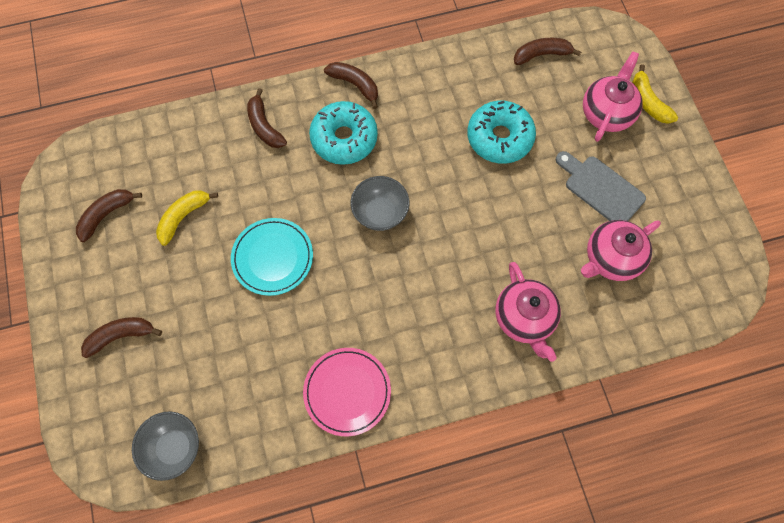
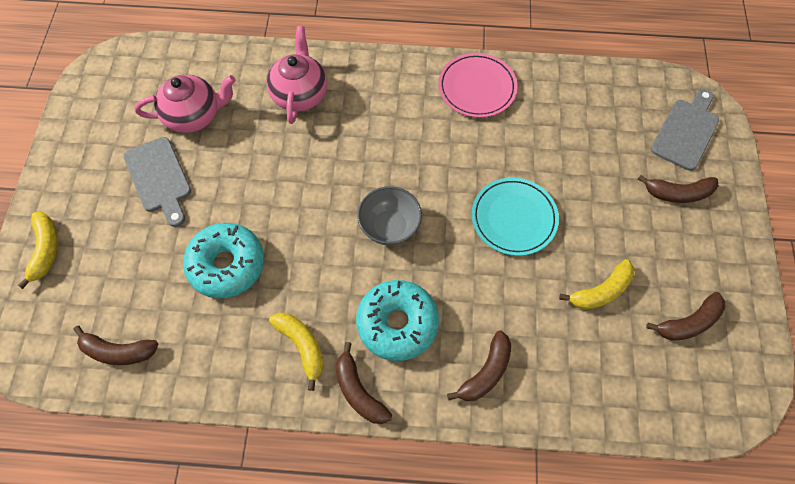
camera: 160 degrees left, 5 degrees down
grey bowl [132,411,199,481] -> none
brown banana [247,88,287,148] -> brown banana turned 45 degrees clockwise [447,331,511,401]
pink teapot [583,51,643,142] -> none
none -> yellow banana [269,313,324,391]
none -> grey cutting board [651,89,719,171]

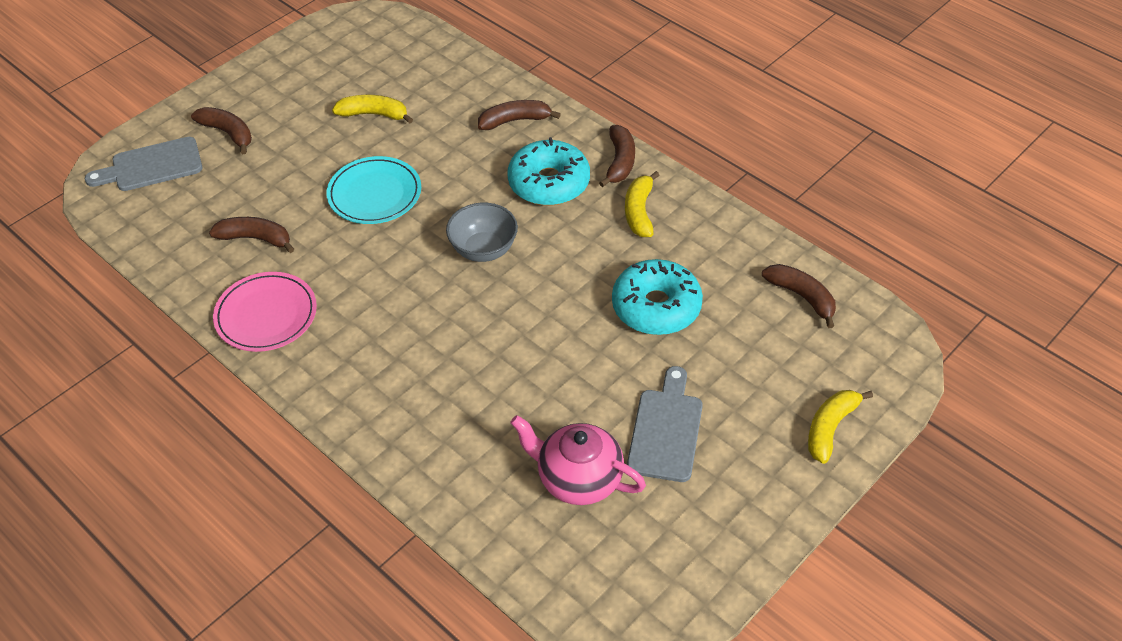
camera: 140 degrees left, 15 degrees down
pink teapot [266,26,327,124] -> none
brown banana [646,292,725,341] -> brown banana moved to [209,217,294,253]

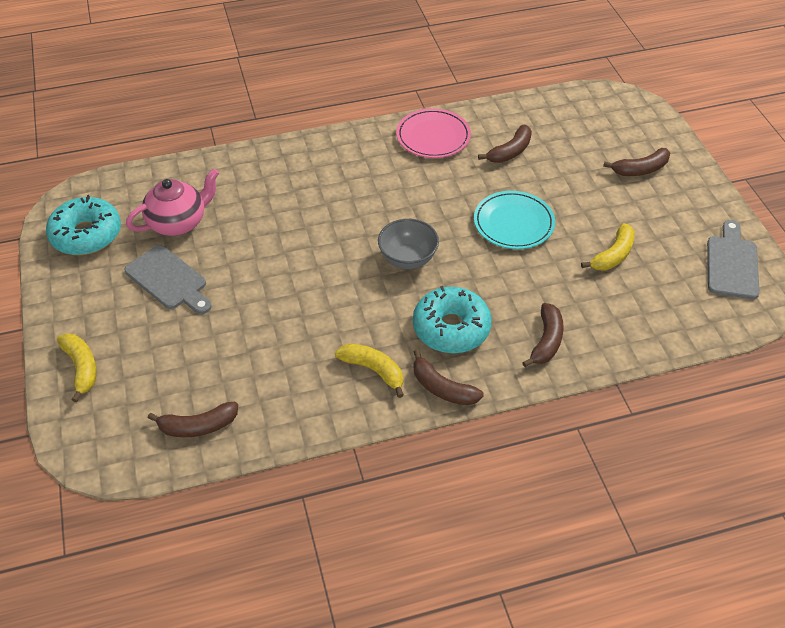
camera: 120 degrees right, 0 degrees up
grey cutting board [85,137,202,191] -> grey cutting board moved to [707,220,760,299]
turquoise donut [612,259,703,335] -> turquoise donut moved to [46,195,121,255]

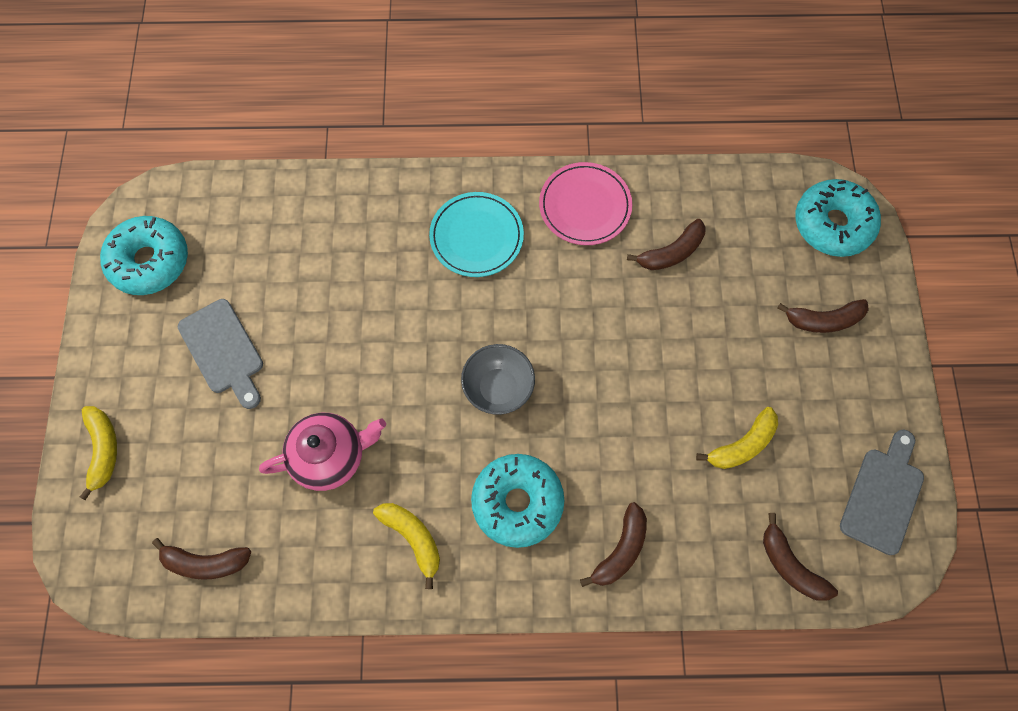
camera: 15 degrees right, 20 degrees up
pink teapot [126,168,219,236] -> pink teapot moved to [259,413,386,491]
brown banana [413,349,484,405] -> brown banana moved to [763,513,838,600]
turquoise plate [474,191,555,249] -> turquoise plate moved to [429,192,524,277]
none -> turquoise donut [795,179,881,257]

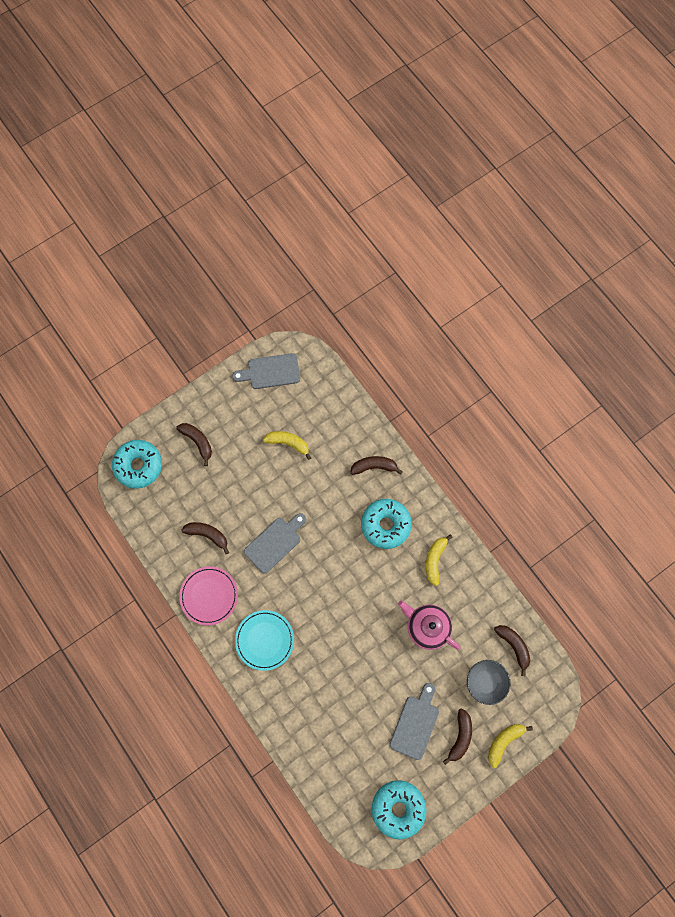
camera: 125 degrees left, 5 degrees up
grey bowl [461,344,535,415] -> grey bowl moved to [467,660,510,705]
brown banana [763,513,838,600] -> brown banana moved to [443,708,472,765]
none -> grey cutting board [244,513,306,574]

